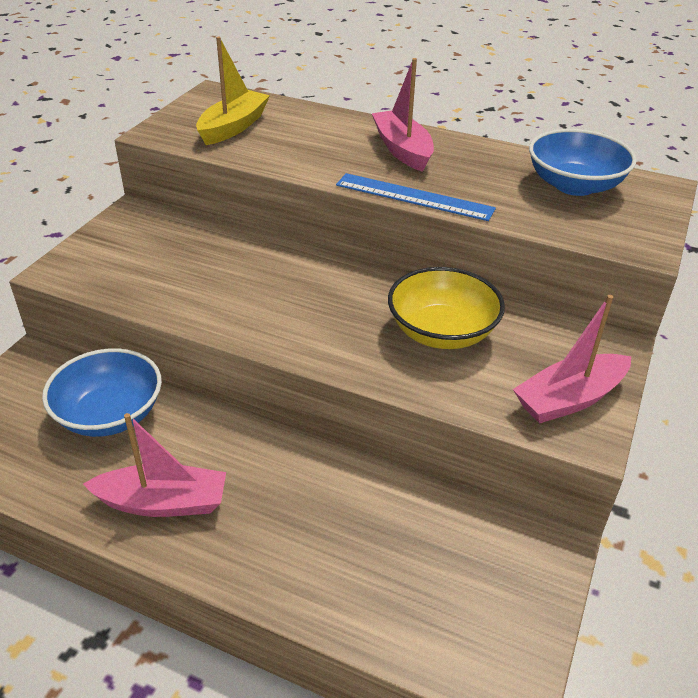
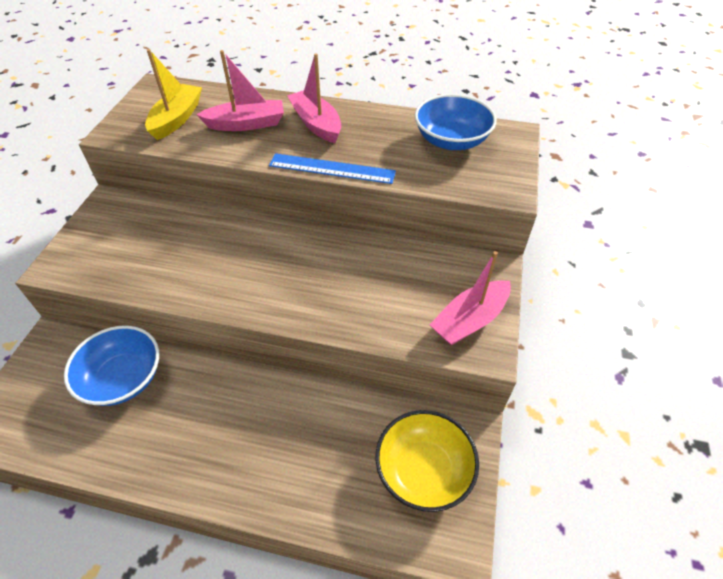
camera: 10 degrees left, 10 degrees up
pink boat [83,413,226,517] -> pink boat moved to [196,50,284,131]
yellow bowl [388,267,505,349] -> yellow bowl moved to [375,410,479,512]

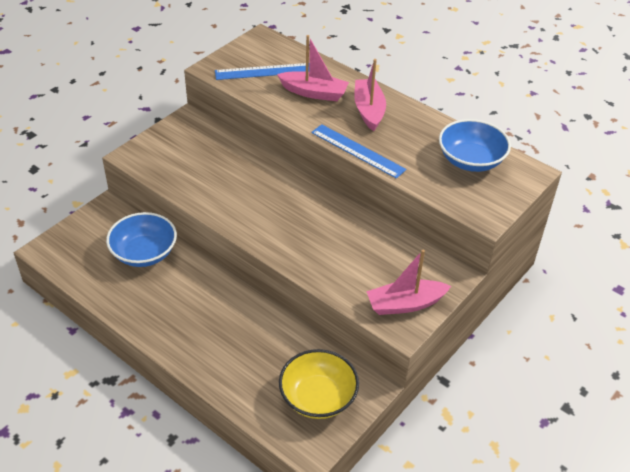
camera: 25 degrees right, 5 degrees down
yellow boat [145,49,202,140] -> blue ruler [215,63,306,80]

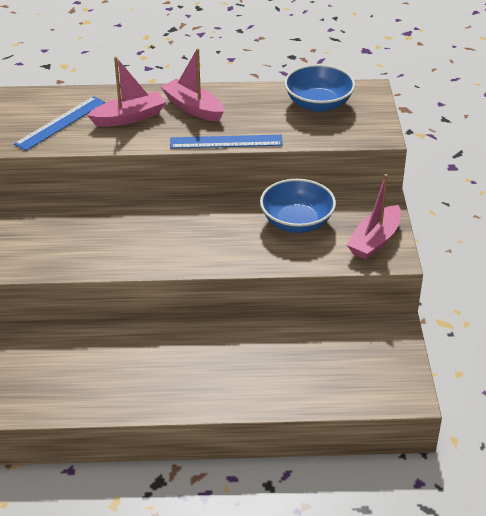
camera: 40 degrees left, 5 degrees down
blue bowl [106,212,177,267] -> blue bowl moved to [260,179,336,233]
yellow bowl [279,349,359,419] -> none

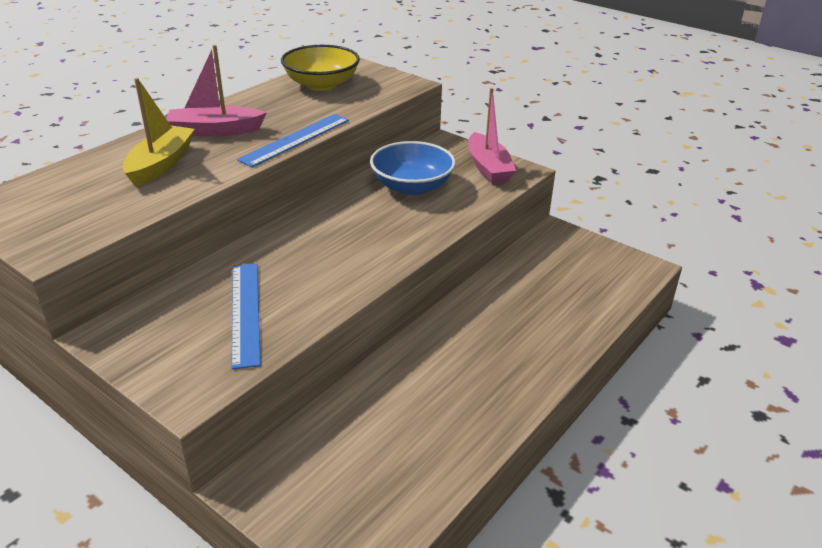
camera: 50 degrees left, 5 degrees down
blue ruler [14,96,106,151] -> blue ruler moved to [231,264,261,369]
pink boat [87,57,166,127] -> yellow boat [123,78,195,187]
blue bowl [284,64,355,112] -> yellow bowl [281,45,360,91]

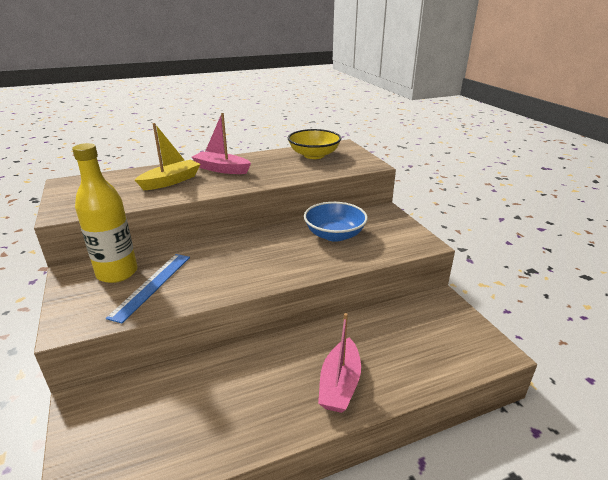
camera: 30 degrees right, 5 degrees down
blue ruler [237,114,349,167] -> none
pink boat [468,88,516,184] -> pink boat moved to [318,313,361,413]
none -> yellow bottle [72,143,137,283]

